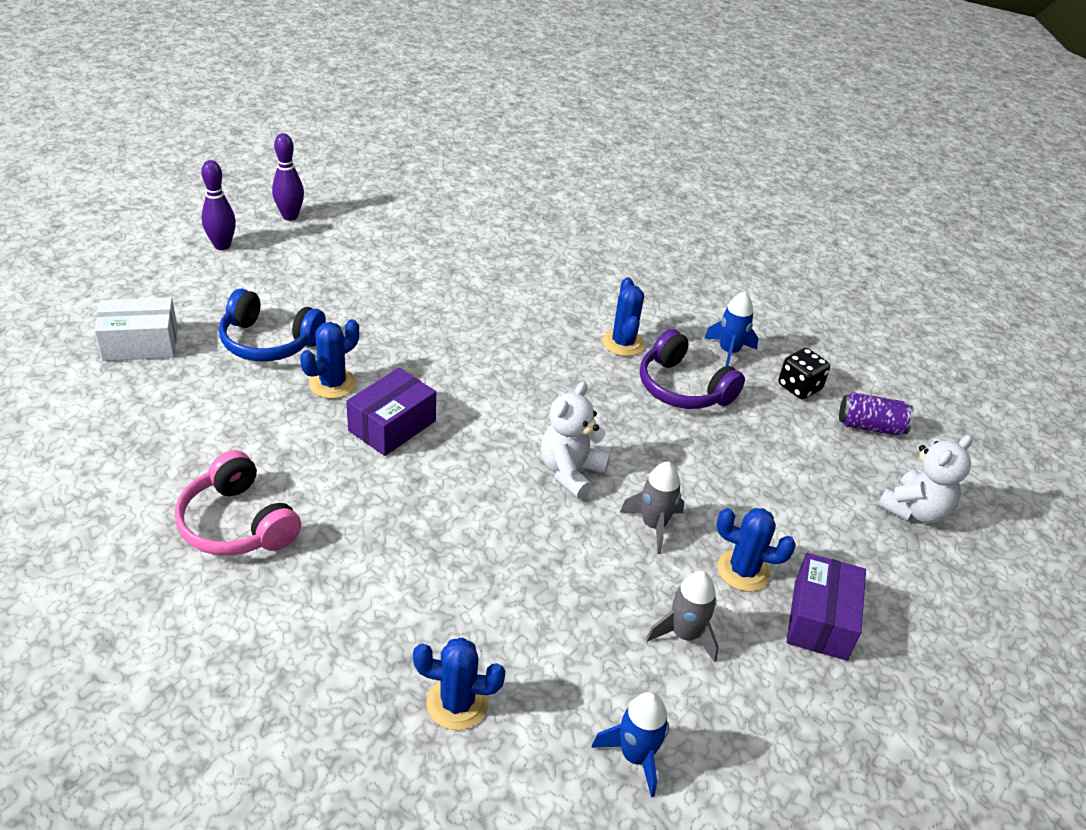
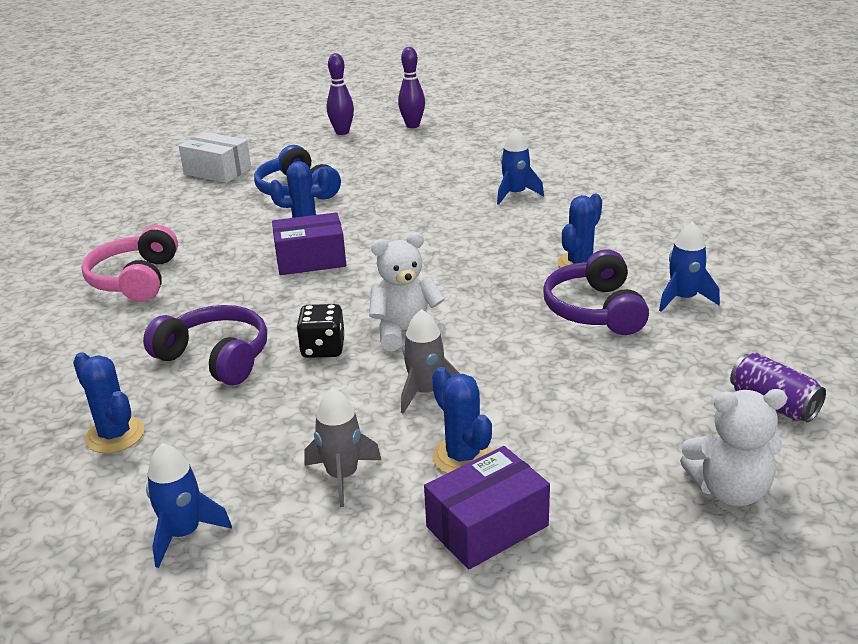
camera: 45 degrees right, 10 degrees down
black dice [778,348,830,399] -> black dice moved to [296,304,345,358]
none -> purple headphones [143,305,267,386]
none -> blue rocket [497,128,544,205]

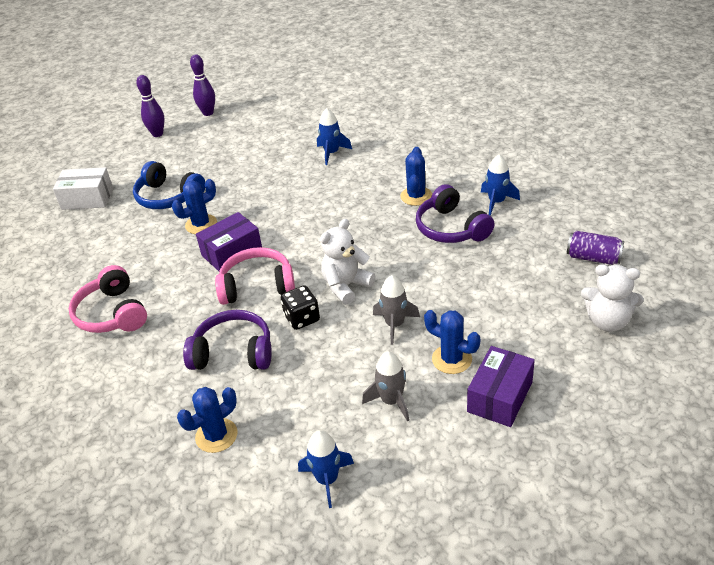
camera: 25 degrees left, 10 degrees up
blue cactus [73,352,145,453] -> blue cactus turned 60 degrees counterclockwise [177,387,238,453]
white teddy bear [680,389,787,506] -> white teddy bear turned 45 degrees clockwise [581,264,644,332]
none -> pink headphones [215,247,295,305]

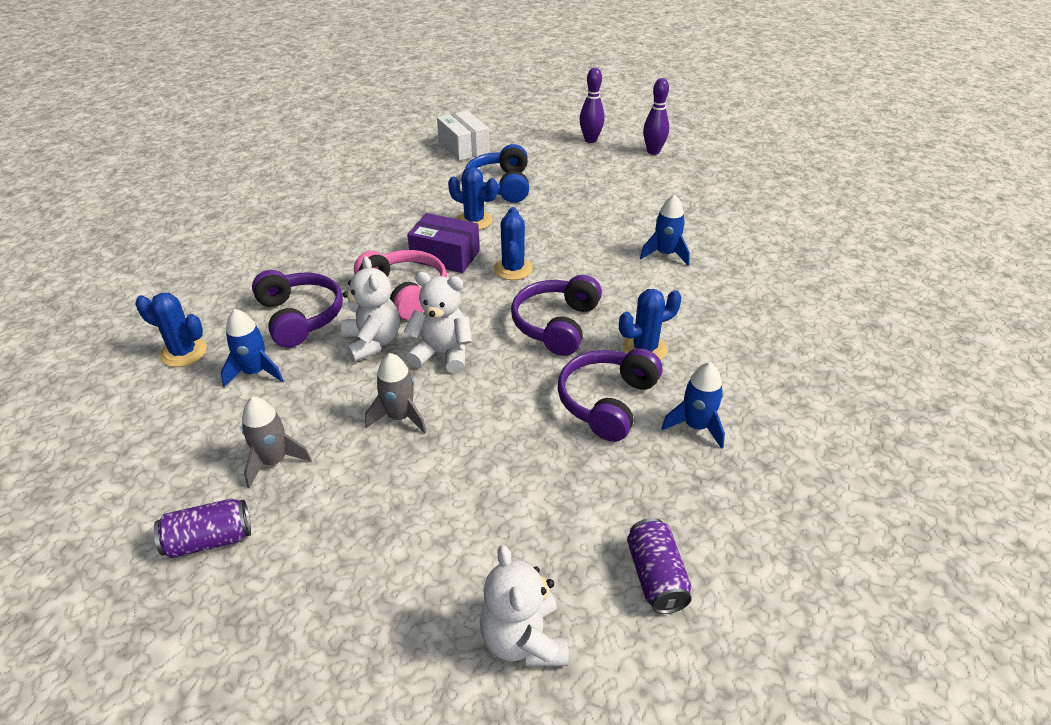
camera: 55 degrees right, 0 degrees up
pink headphones [69,265,147,333] -> none
black dice [281,285,320,330] -> white teddy bear [341,256,400,362]
blue rocket [298,430,354,508] -> blue rocket moved to [221,309,283,387]
blue cactus [424,310,480,374] -> blue cactus moved to [494,207,533,280]
purple box [467,346,535,427] -> none
none -> purple can [154,499,251,558]
none -> purple headphones [511,275,602,356]

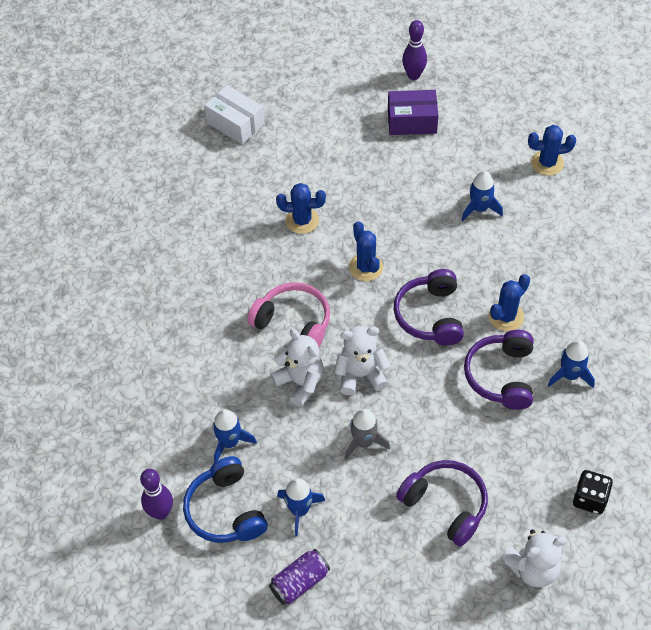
camera: 20 degrees left, 15 degrees up
blue cactus [135,293,207,367] -> blue cactus moved to [528,125,576,176]
grey rocket [242,396,312,488] -> blue rocket [277,478,325,536]
purple headphones [252,270,343,347] -> purple headphones moved to [396,460,488,547]
purple box [407,213,480,273] -> purple box moved to [388,90,439,135]
blue headphones [465,144,529,203] -> blue headphones moved to [183,456,268,543]
white teddy bear [480,545,568,666] -> white teddy bear turned 75 degrees counterclockwise [501,529,566,587]
purple bowling pin [580,68,604,143] -> purple bowling pin moved to [140,469,173,520]
purple can [627,518,692,614] -> black dice [573,470,613,514]

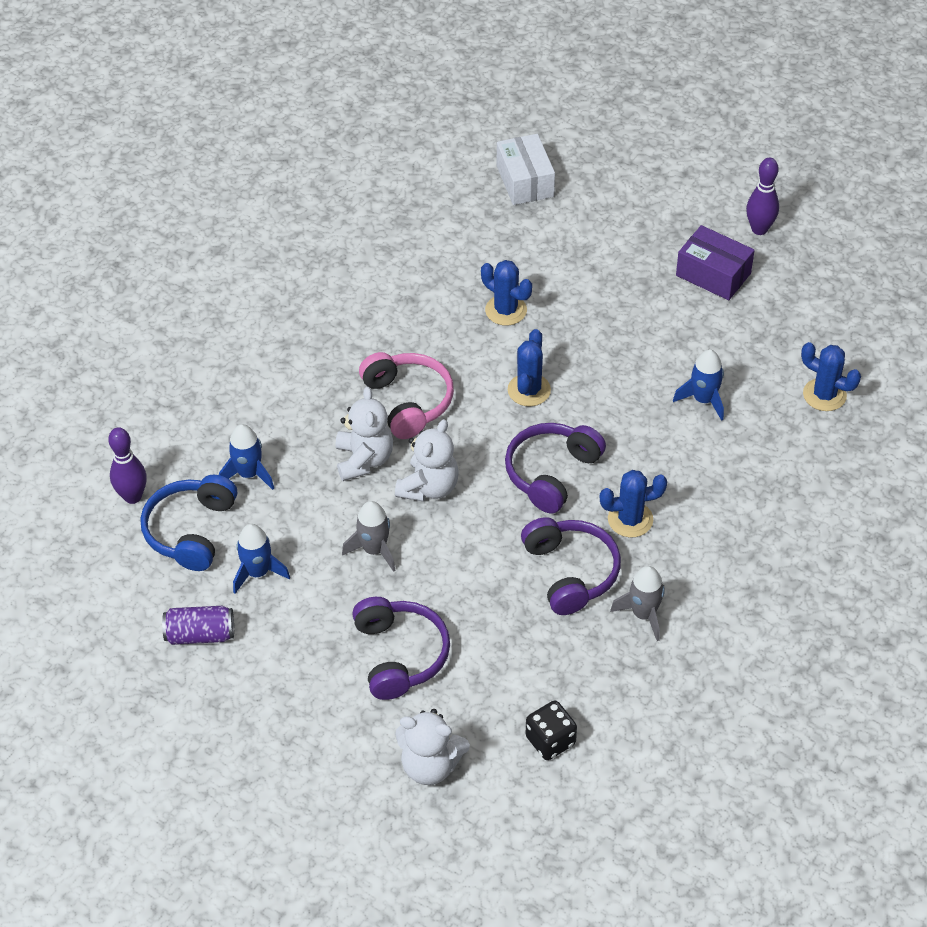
camera: 35 degrees right, 5 degrees down
white teddy bear [334,326,390,395] -> white teddy bear turned 90 degrees clockwise [395,419,459,502]
purple headphones [464,330,533,410] -> purple headphones turned 120 degrees clockwise [521,517,621,615]
blue rocket [547,340,595,388] -> grey rocket [610,566,665,641]

